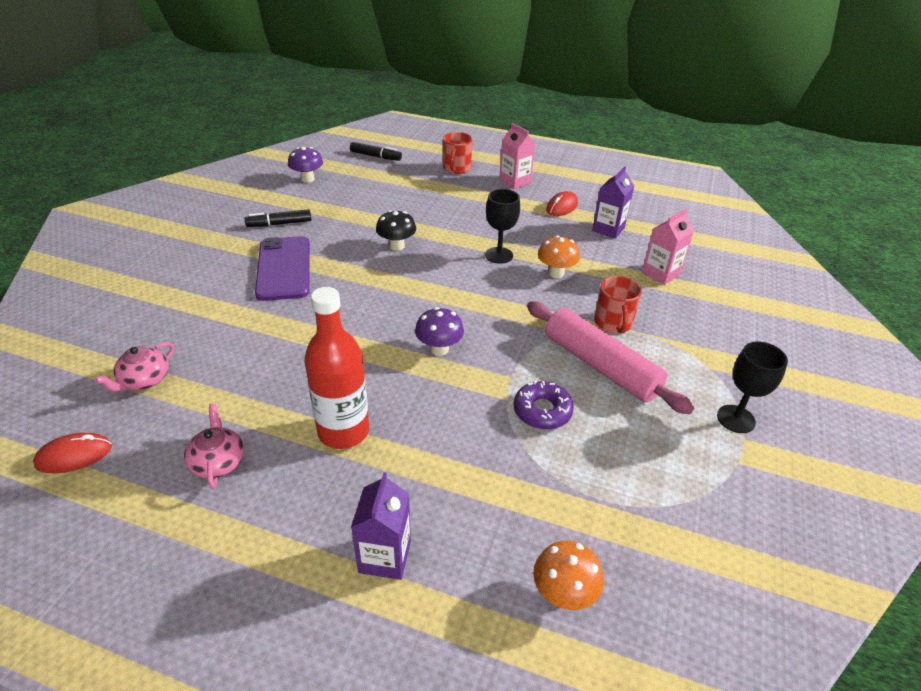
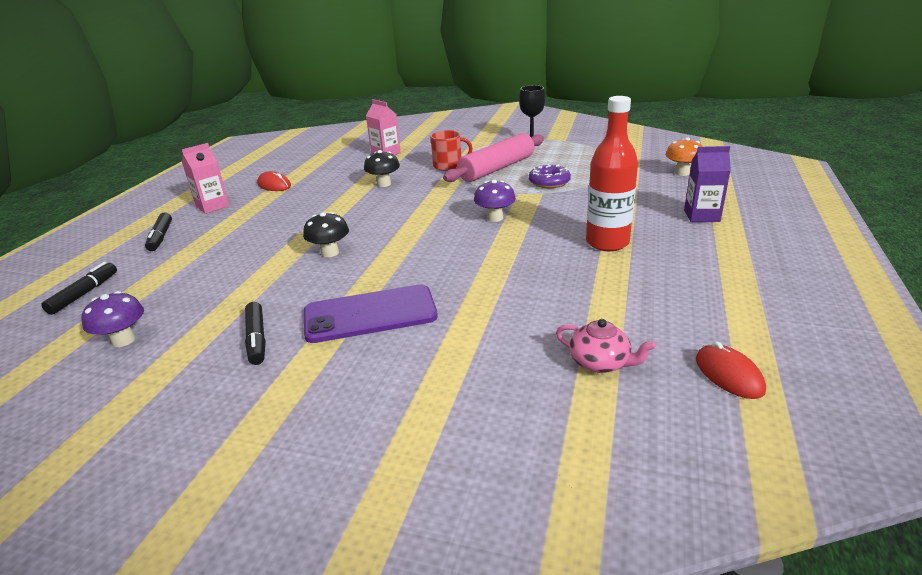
camera: 90 degrees left, 10 degrees down
pink teapot [184,403,244,489] -> none
red mug [443,132,473,174] -> black marker [145,213,172,251]
black goblet [485,189,520,264] -> none
orange mushroom [538,235,580,278] -> black mushroom [364,150,400,187]
purple carton [592,167,634,239] -> none

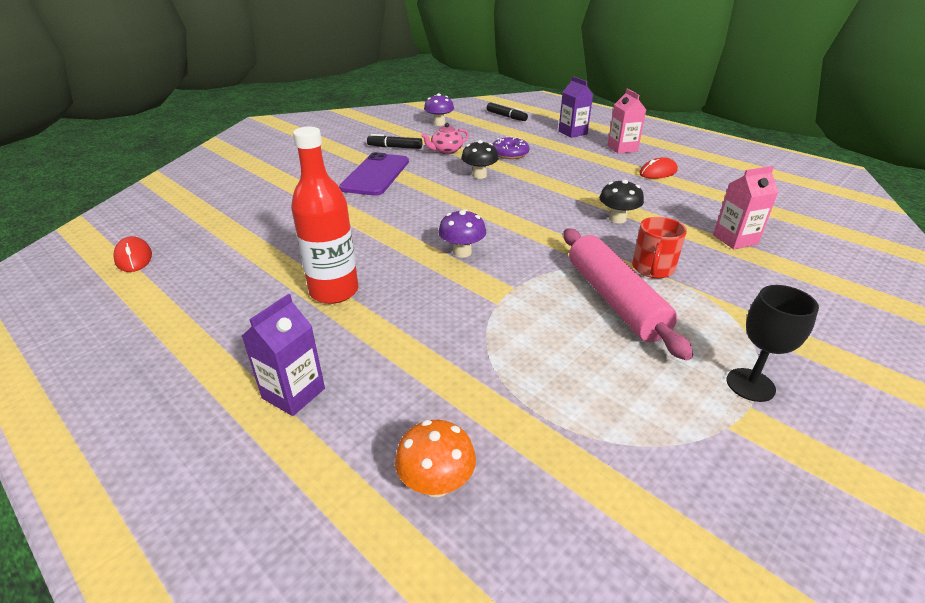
camera: 115 degrees right, 5 degrees up
black marker [145,213,172,251] -> purple carton [558,76,593,138]
purple donut [529,164,571,188] -> purple donut moved to [493,136,529,159]
pink teapot [556,319,656,373] -> pink teapot moved to [421,123,469,154]
red mouse [696,341,766,399] -> red mouse turned 60 degrees clockwise [113,236,152,272]

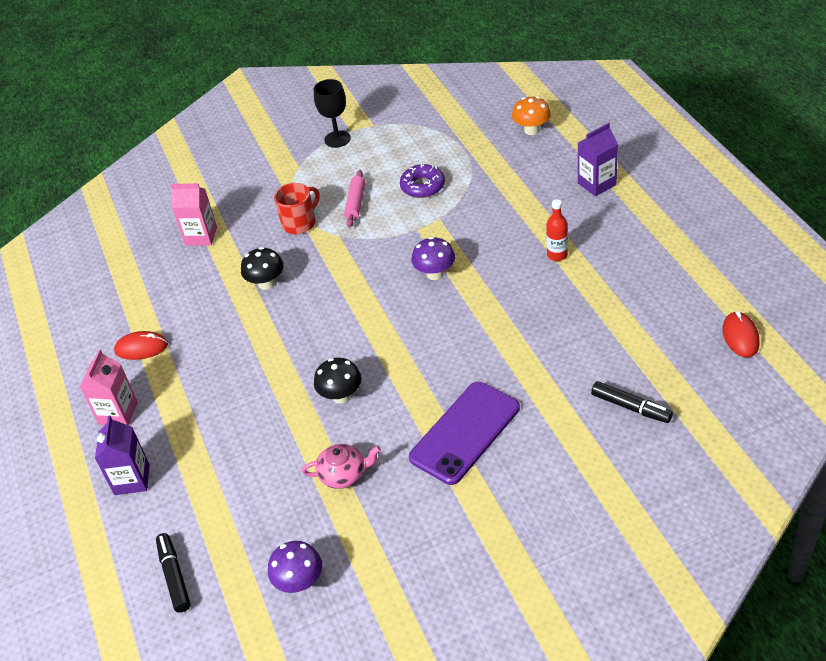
camera: 150 degrees left, 10 degrees up
red bottle [291,127,358,304] -> red bottle [546,199,568,261], size x0.51
black marker [367,134,422,149] -> black marker moved to [591,381,673,423]
purple donut [493,136,529,159] -> purple donut moved to [400,163,445,198]
pink rolling pin [563,228,693,360] -> pink rolling pin [344,170,365,227], size x0.50

